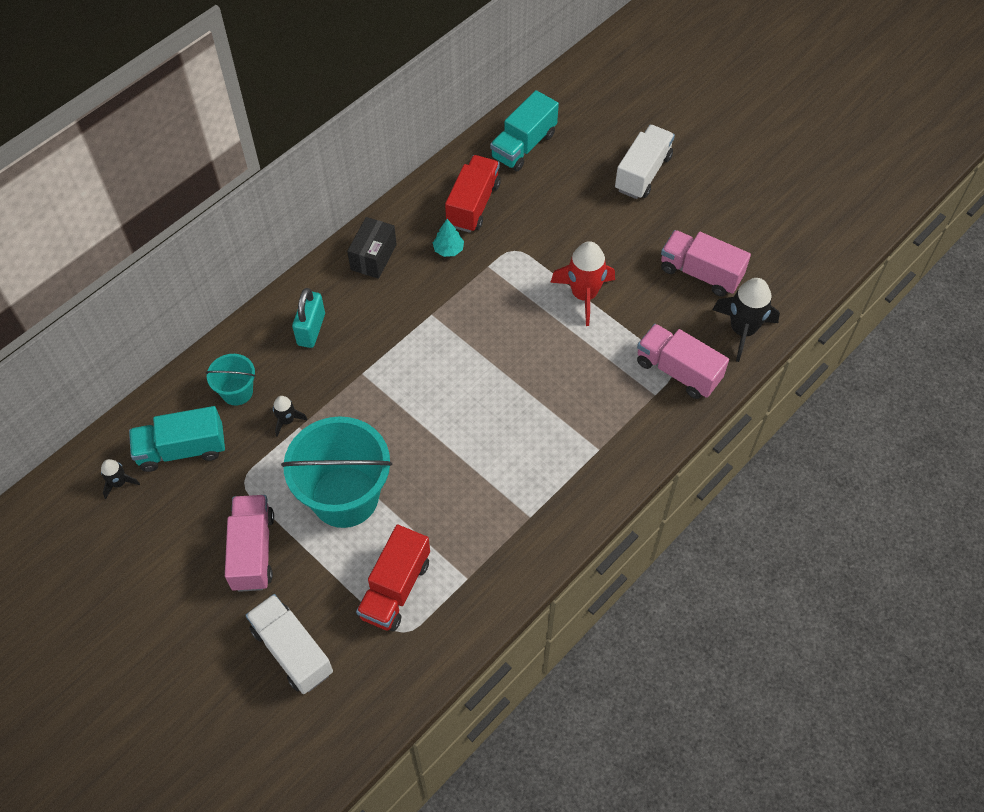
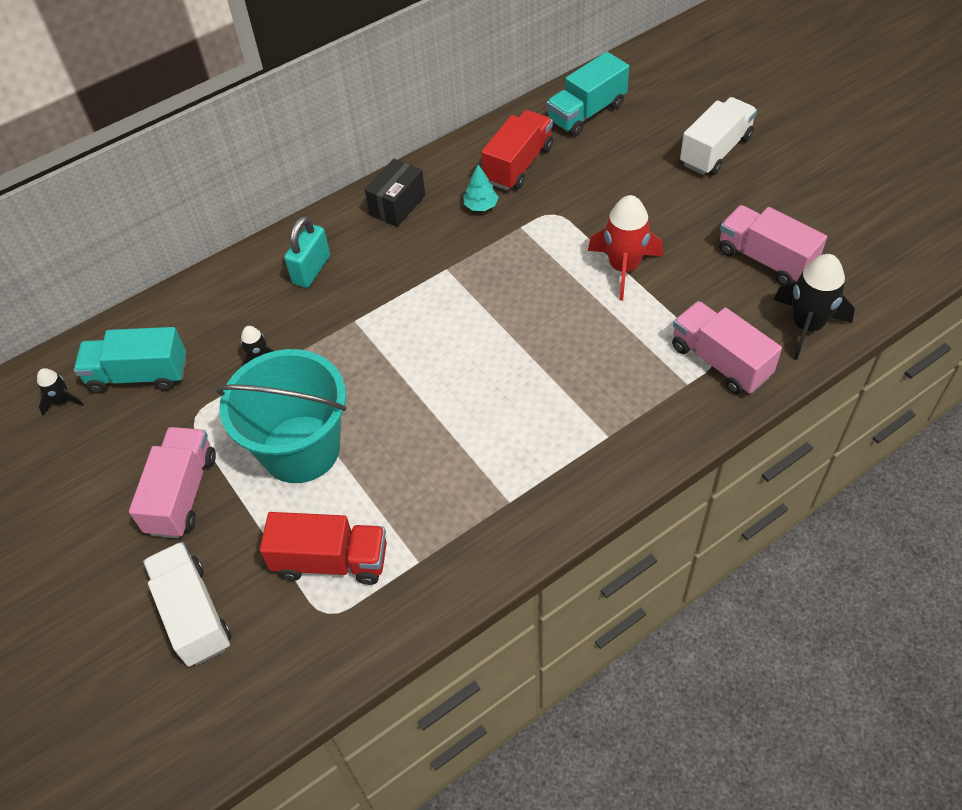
camera: 15 degrees right, 5 degrees down
turquoise bucket [205,354,256,405] -> none
red truck [356,524,430,631] -> red truck turned 120 degrees counterclockwise [260,512,387,585]

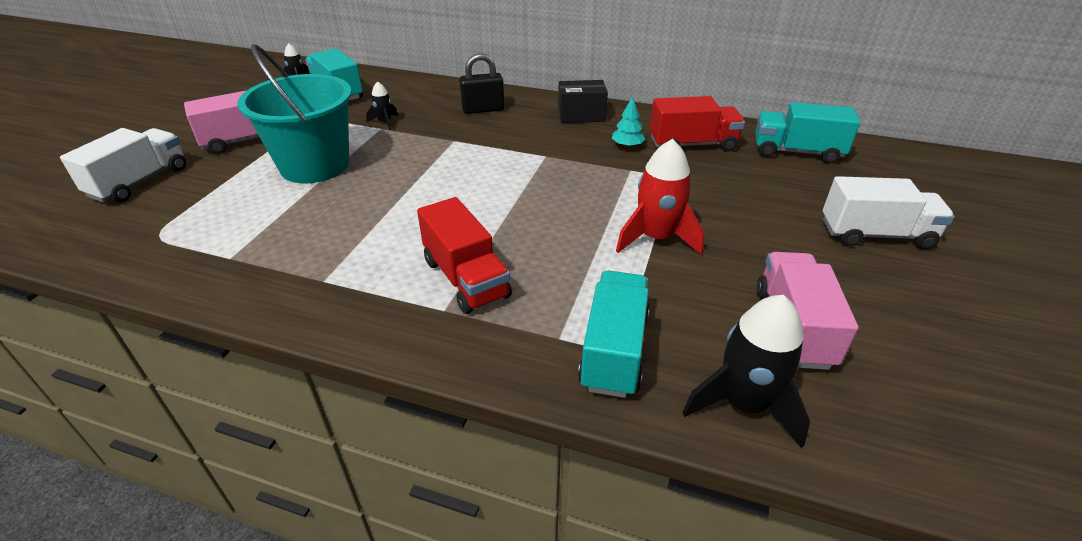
camera: 50 degrees right, 15 degrees down
red truck [260,512,387,585] -> red truck moved to [417,197,512,314]
turquoise padlock [284,216,330,288] -> black padlock [459,53,504,114]
pink truck [672,301,782,395] -> turquoise truck [578,271,650,398]

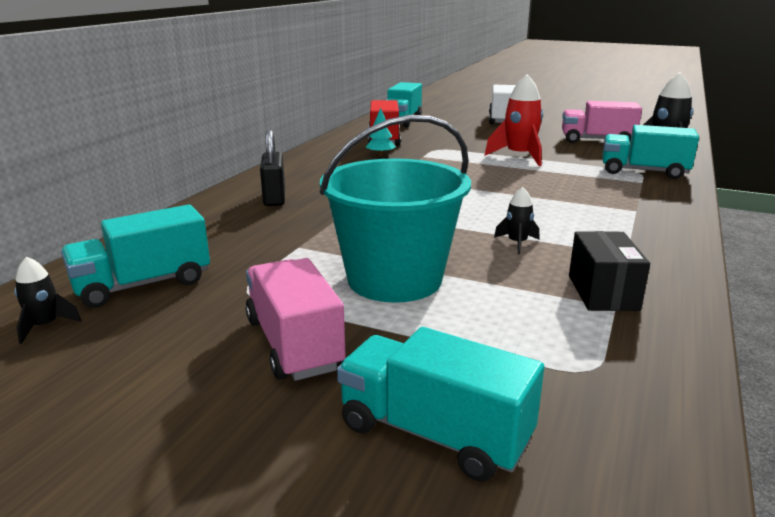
camera: 85 degrees left, 15 degrees down
white truck [60,128,186,203] -> turquoise truck [337,327,544,482]
black rocket [366,81,398,130] -> black rocket moved to [494,187,539,254]
red truck [417,197,512,314] -> none
black box [558,80,608,123] -> black box moved to [569,231,650,311]

